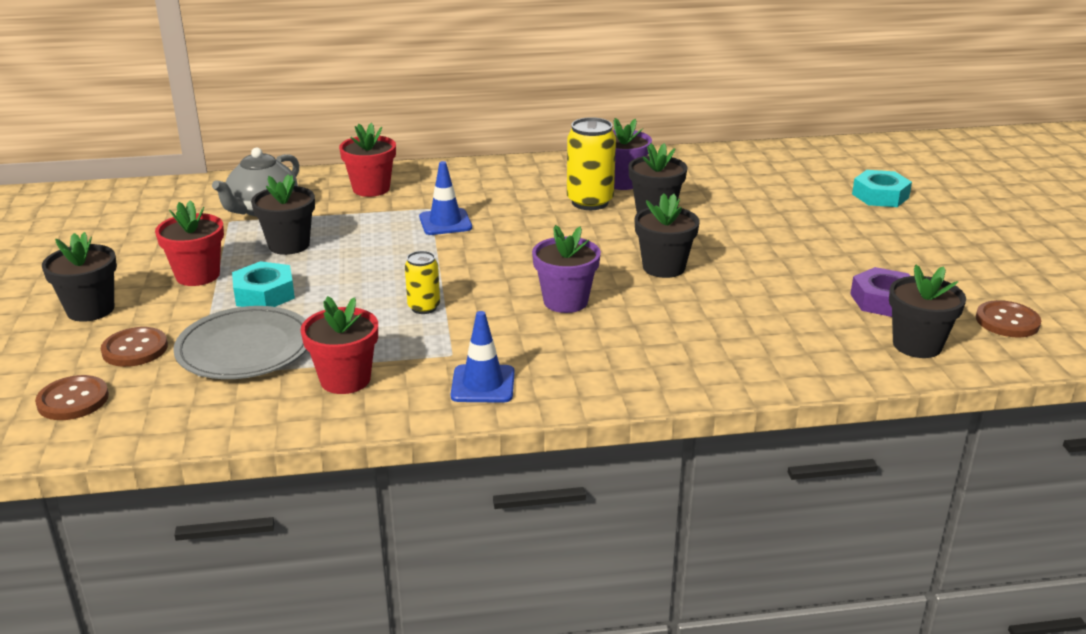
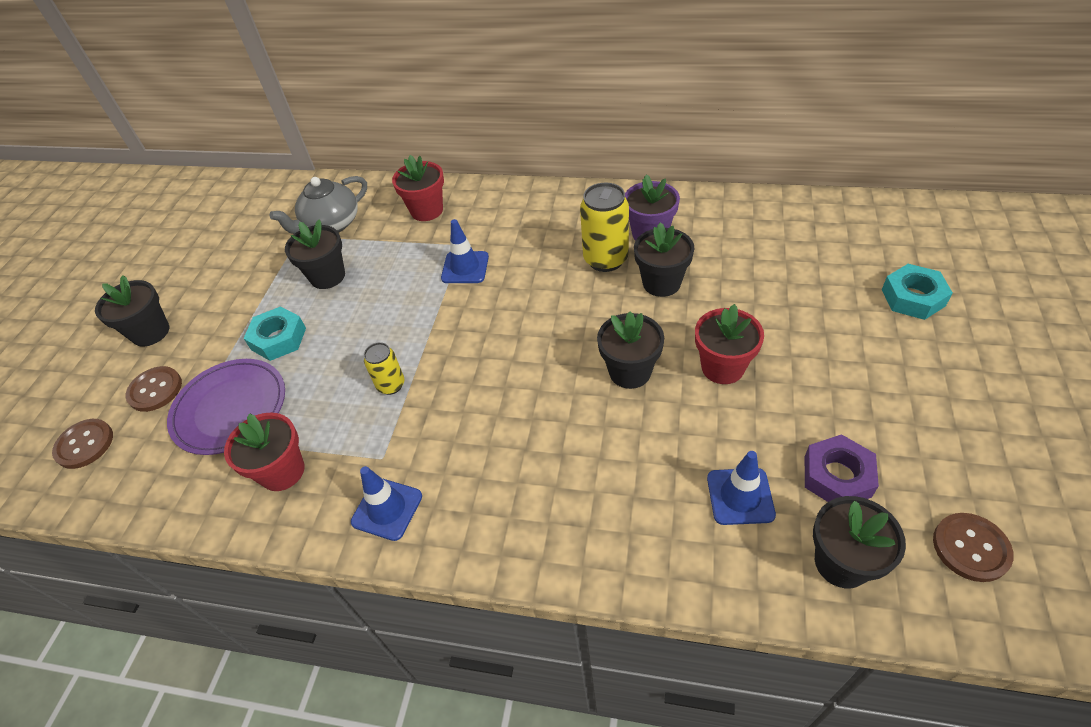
camera: 25 degrees right, 20 degrees up
red flower pot [155,200,224,286] -> red flower pot moved to [695,304,764,384]
grey plate [173,306,307,379] -> purple plate [167,359,285,455]
purple flower pot [532,225,601,313] -> none
none -> blue traffic cone [707,451,776,525]

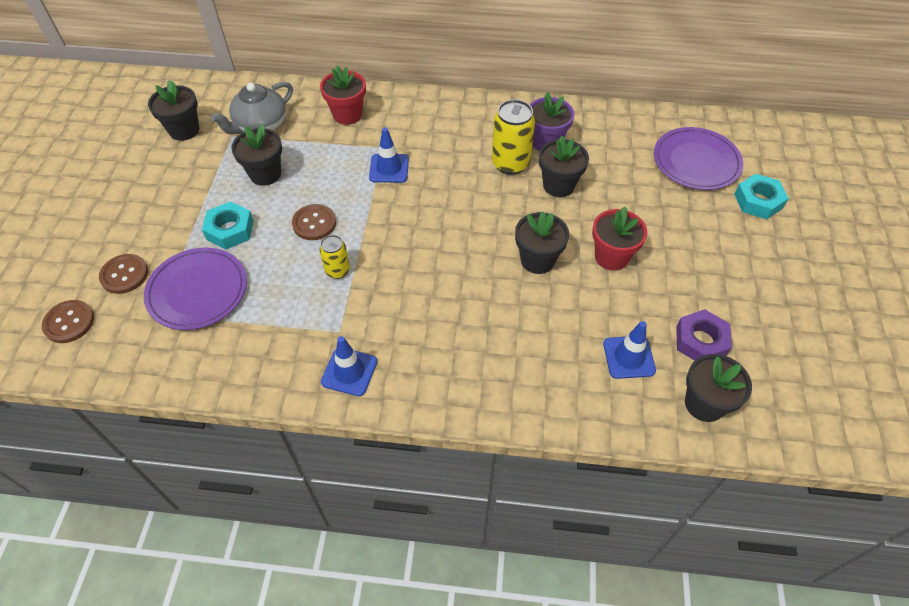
camera: 10 degrees left, 5 degrees up
black flower pot [95,275,169,347] -> black flower pot moved to [148,80,199,141]
red flower pot [224,412,305,491] -> none
brown button [933,513,1014,582] -> brown button moved to [292,204,336,240]
none -> purple plate [654,127,743,190]

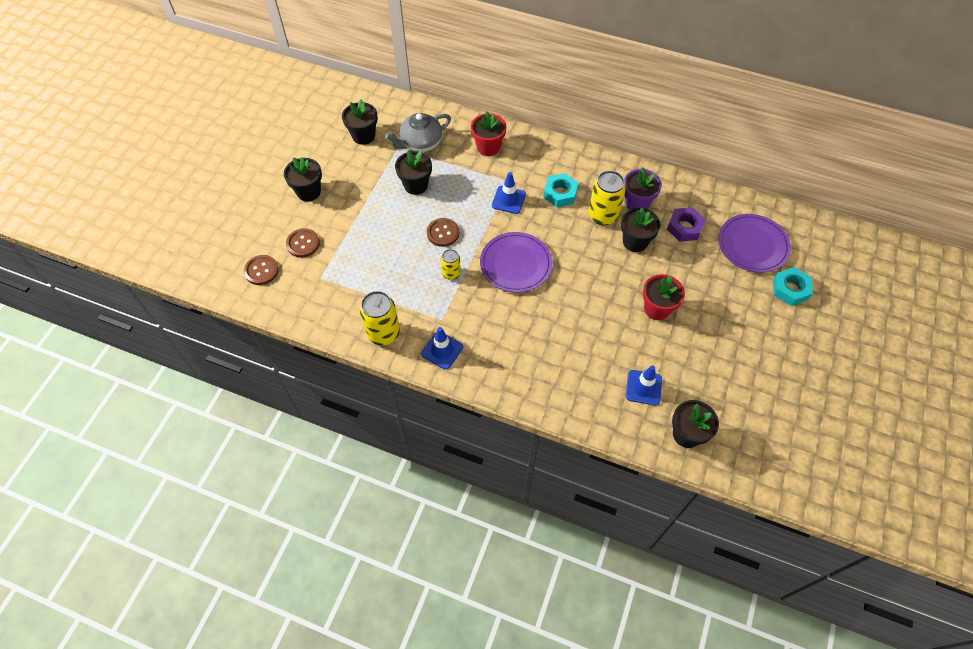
camera: 15 degrees right, 5 degrees up
purple plate [144,247,247,330] -> purple plate moved to [480,232,552,293]
turquoise nut [202,201,253,249] -> turquoise nut moved to [543,173,578,208]
black flower pot [515,212,569,274] -> black flower pot moved to [284,157,322,201]
purple nut [676,309,732,361] -> purple nut moved to [667,207,706,242]
none -> yellow can [360,291,400,345]

